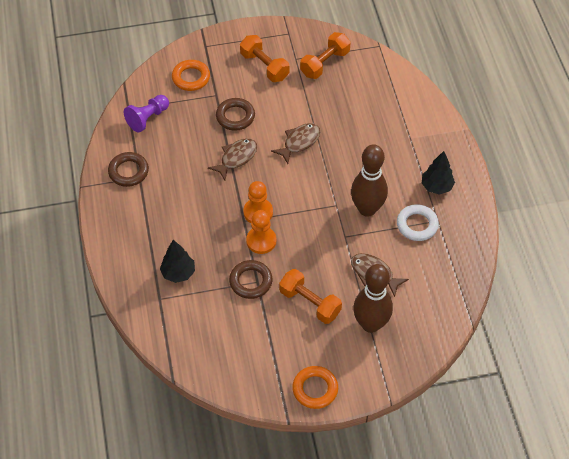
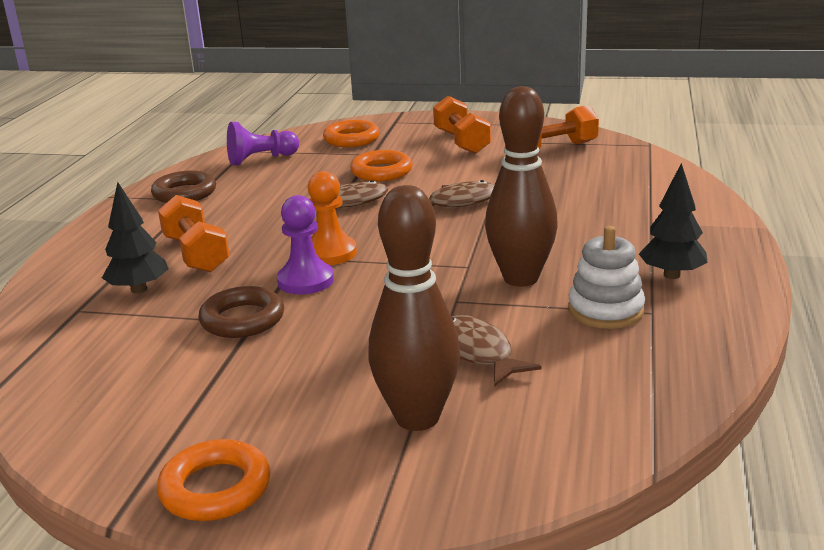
camera: 25 degrees right, 30 degrees down
brown ring [216,98,255,131] -> orange ring [350,150,413,181]
orange pawn [246,210,276,254] -> purple pawn [277,195,334,295]
orange dumbbell [279,269,342,324] -> orange dumbbell moved to [158,195,230,272]
white ring [397,204,439,241] -> white stacking toy [568,226,645,329]

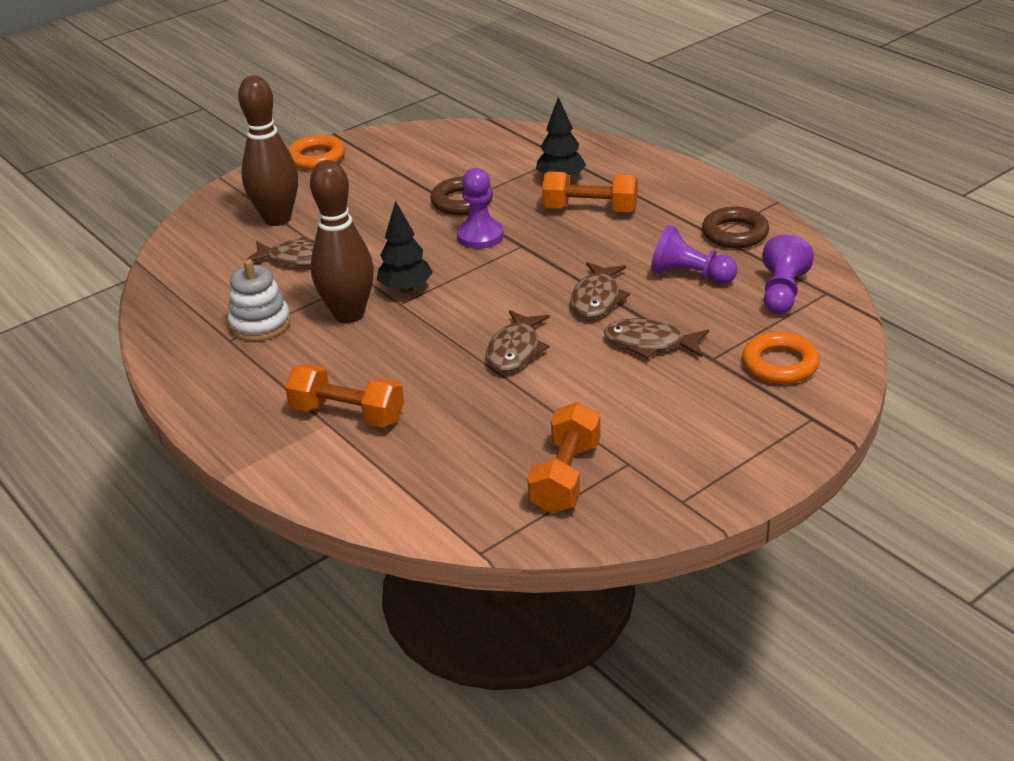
camera: 130 degrees right, 10 degrees up
orange pawn [308,171,357,265] -> none
orange ring [350,150,413,181] -> brown fish [604,318,709,359]
orange dumbbell [433,96,491,154] -> orange dumbbell moved to [285,363,404,428]
black tree [639,163,708,279] -> black tree moved to [377,201,433,293]
none -> purple pawn [651,225,737,284]

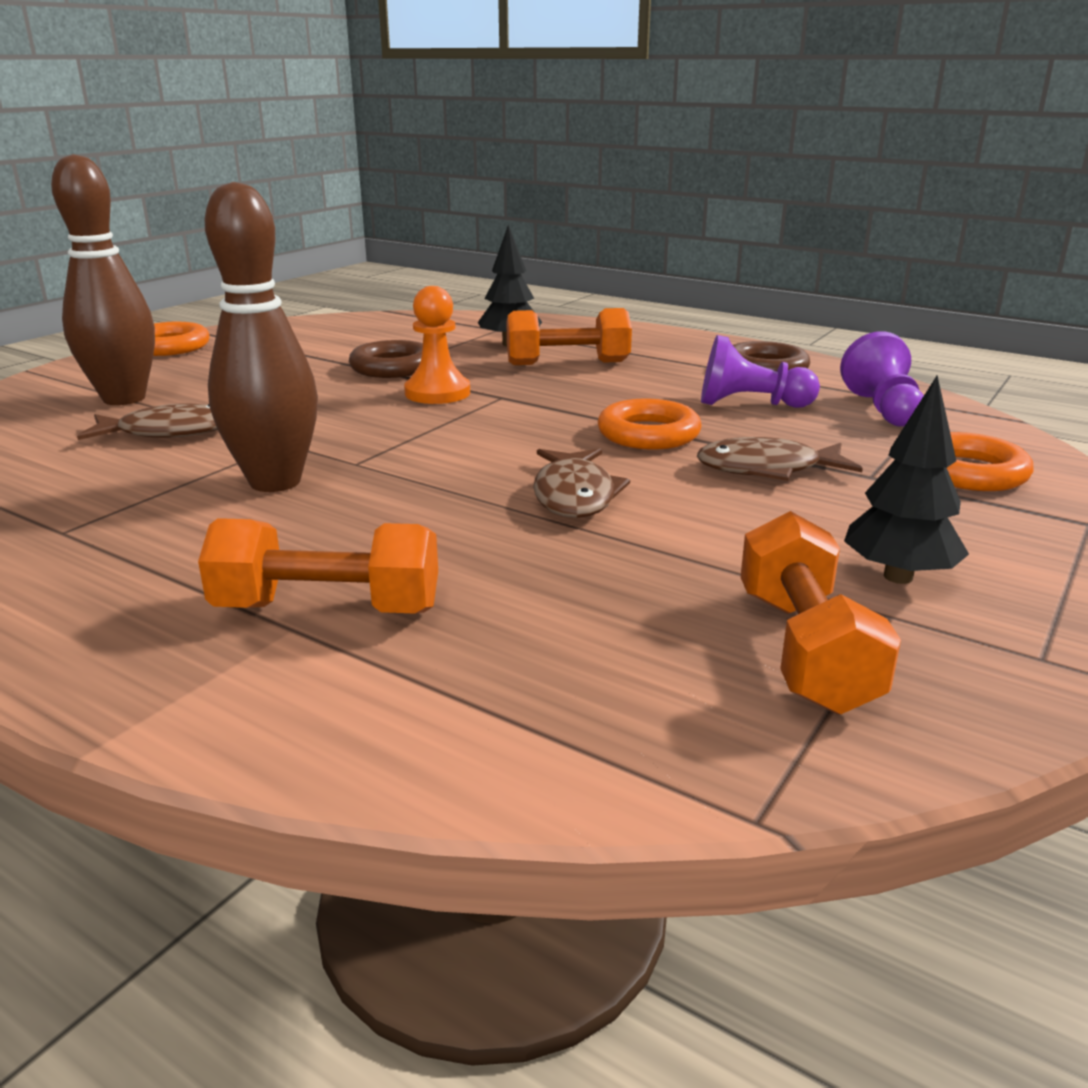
camera: 20 degrees left, 10 degrees down
white stacking toy [228,259,291,341] -> none
black tree [377,201,433,293] -> black tree moved to [844,376,969,584]
purple pawn [457,168,504,249] -> orange pawn [404,286,470,404]
brown fish [570,262,630,318] -> orange ring [598,399,702,450]

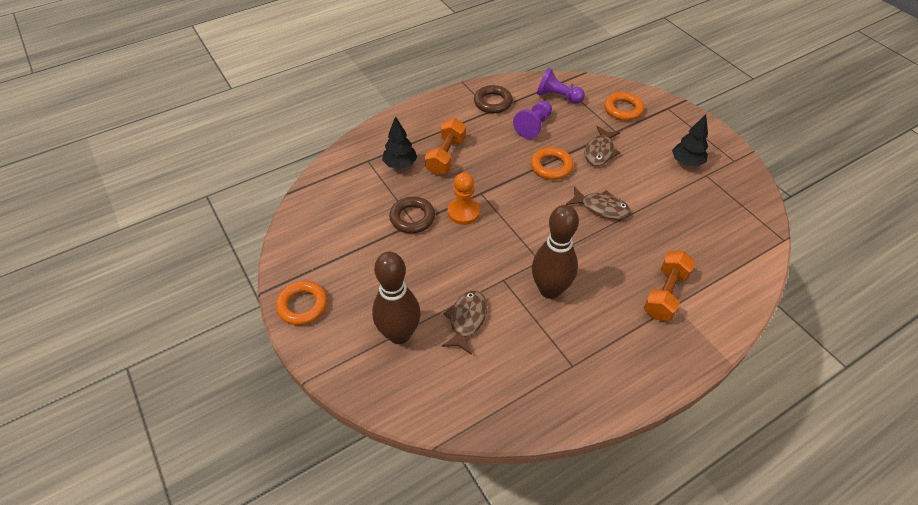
camera: 65 degrees left, 25 degrees up
orange dumbbell [740,511,901,714] -> none

